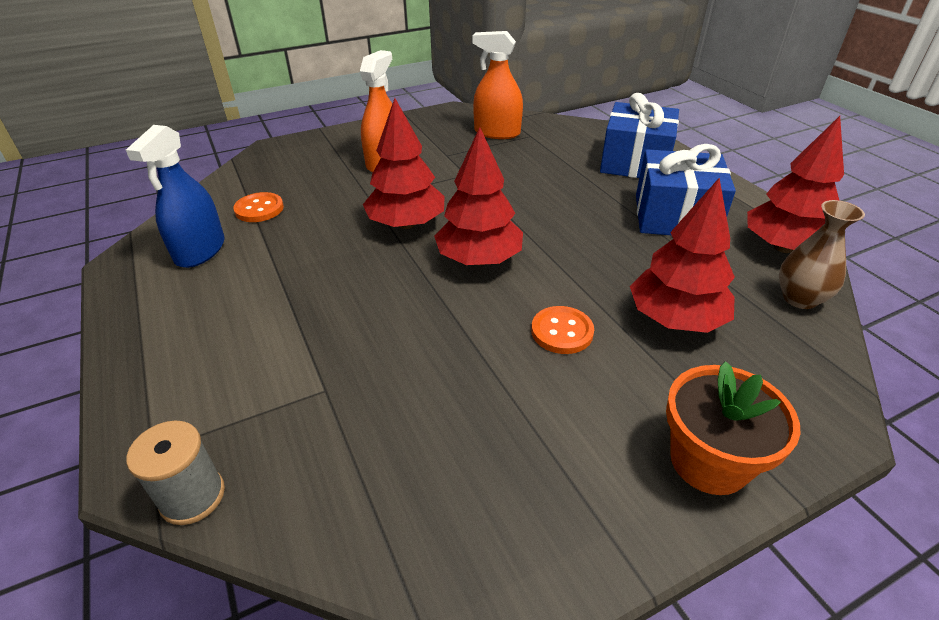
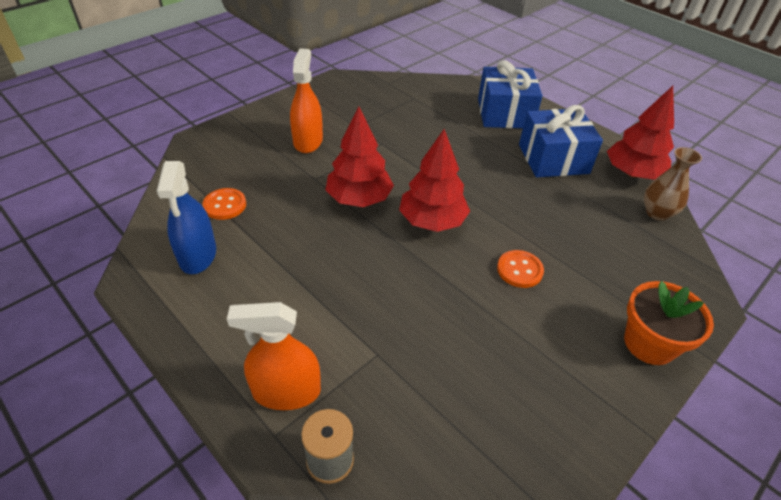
camera: 20 degrees left, 5 degrees up
orange spray bottle [473,31,523,139] -> orange spray bottle moved to [227,302,321,410]
red tree [630,178,735,333] -> none

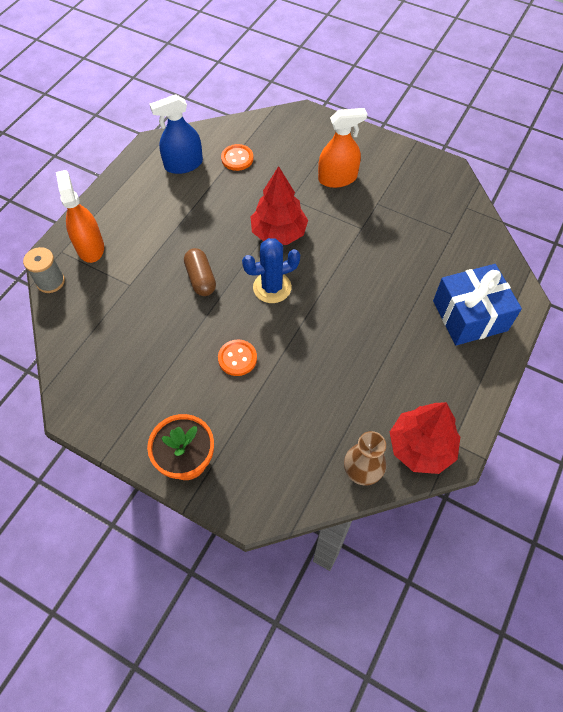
camera: 75 degrees right, 15 degrees up
red tree [399,129,470,232] -> blue cactus [242,238,300,303]
blue gift [519,105,603,177] -> none
none -> brown capsule [184,248,216,296]

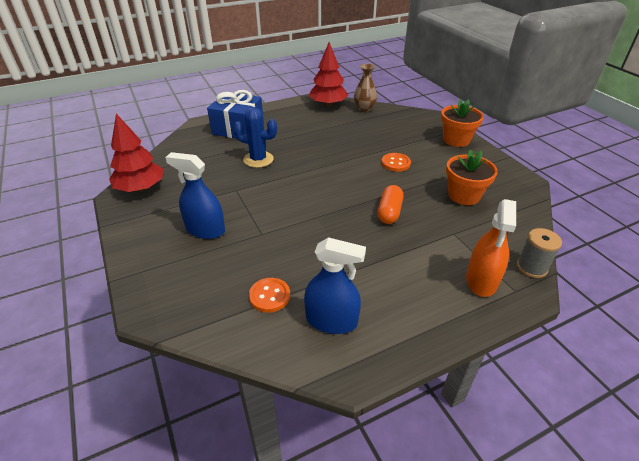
camera: 145 degrees left, 20 degrees down
brown capsule [184,248,216,296] -> orange capsule [377,185,403,224]
blue cactus [242,238,300,303] -> blue cactus moved to [233,107,277,168]
red tree [251,166,308,245] -> red tree moved to [109,114,163,192]
orange spray bottle [318,108,367,188] -> blue spray bottle [165,152,225,239]
none -> orange flower pot [446,149,498,205]

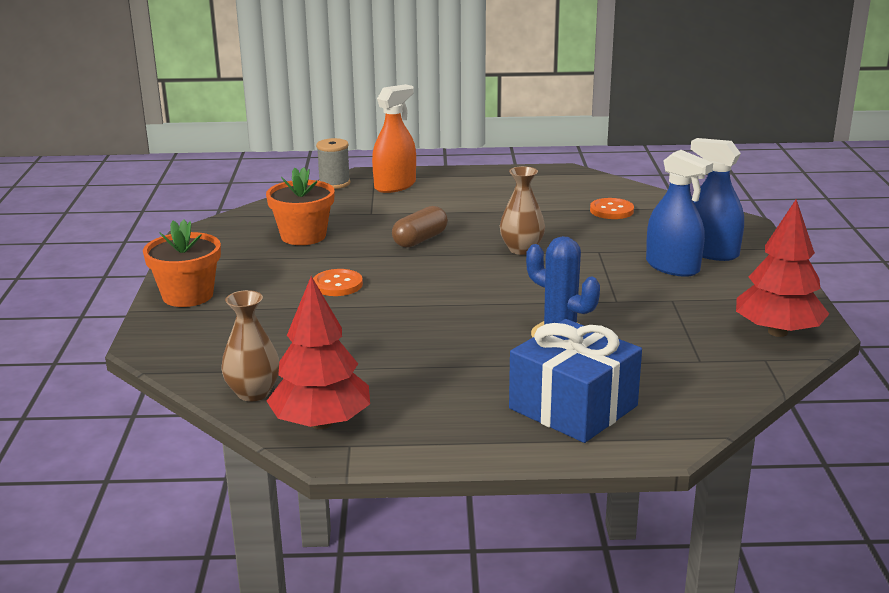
camera: 155 degrees left, 15 degrees down
blue spray bottle [304,237,366,334] -> blue spray bottle moved to [691,138,744,261]
orange capsule [377,185,403,224] -> brown capsule [392,206,448,248]
none -> brown vase [500,166,545,255]

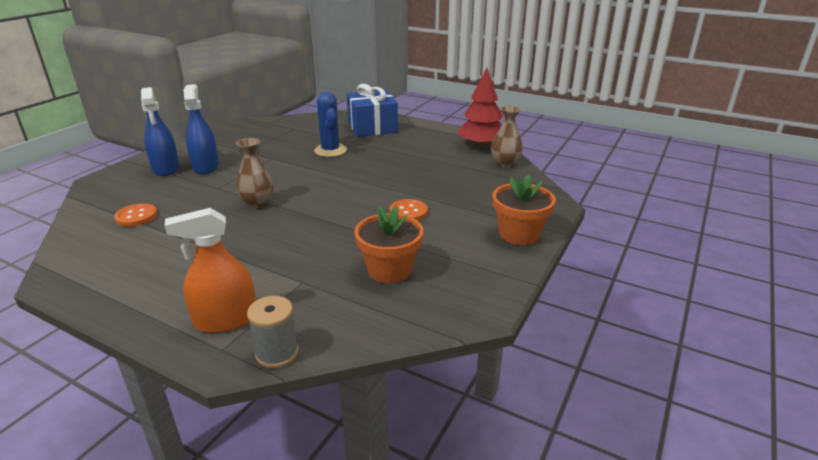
camera: 150 degrees left, 5 degrees up
brown capsule [392,206,448,248] -> none
red tree [736,199,829,337] -> none

